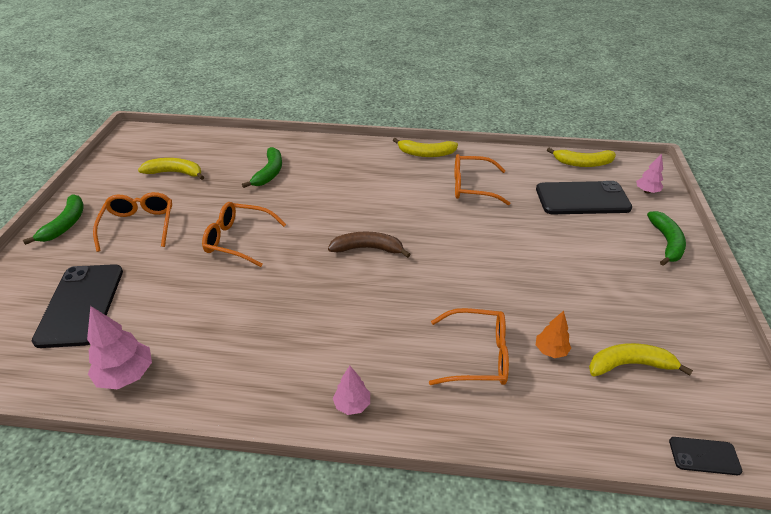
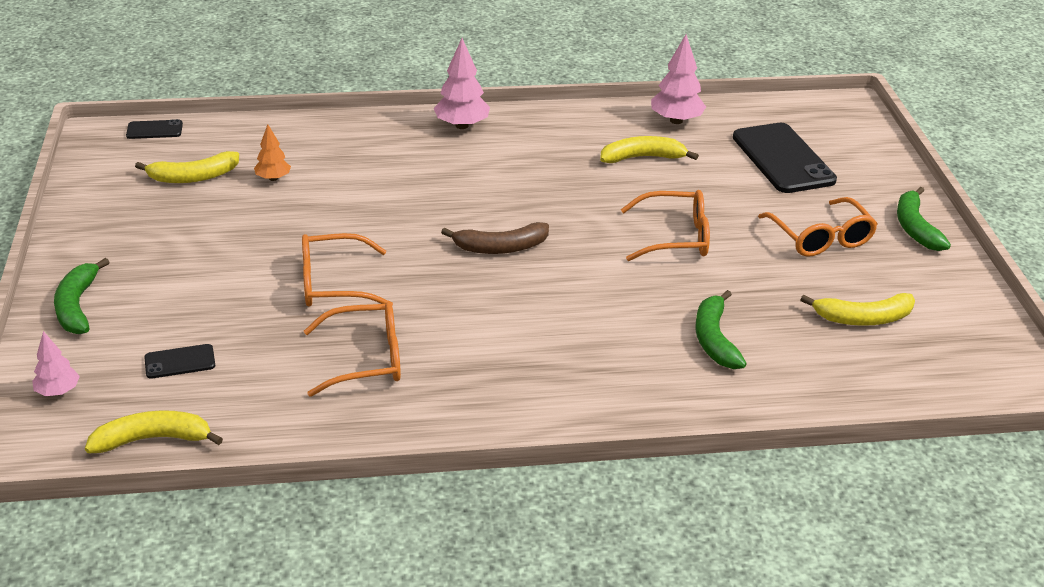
camera: 165 degrees right, 5 degrees down
pink tree [333,366,370,415] -> pink tree [434,38,490,129], size x1.65
yellow banana [393,138,458,157] -> yellow banana moved to [600,136,699,163]
orange glasses [429,308,509,385] -> orange glasses moved to [302,233,393,307]
black phone [536,181,632,214] -> black phone [144,344,215,379], size x0.46

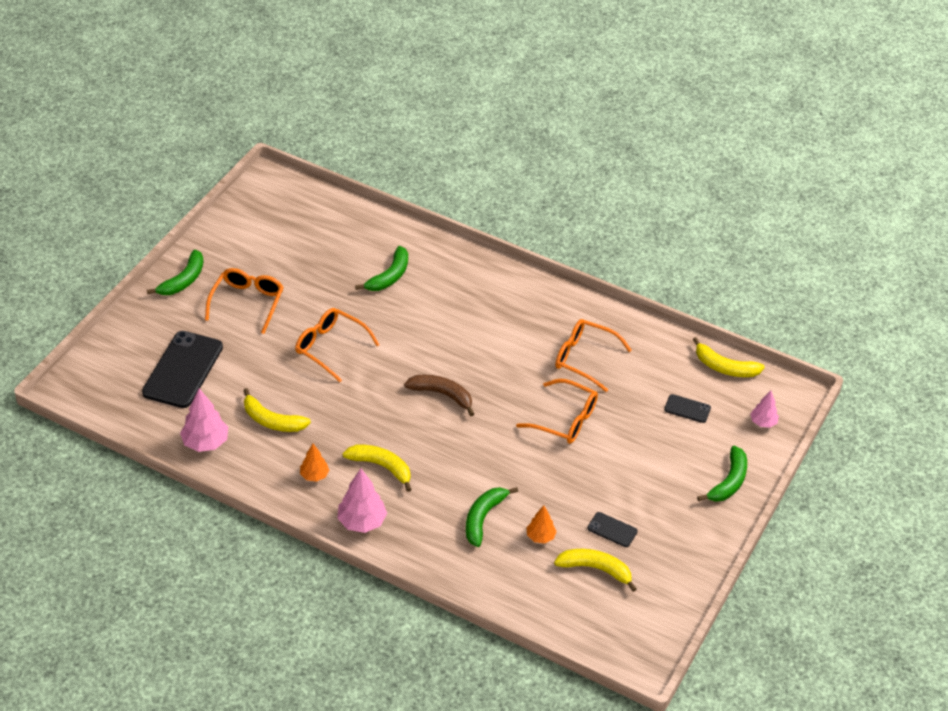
camera: 145 degrees left, 10 degrees up
black phone [126,119,183,139] -> black phone moved to [587,512,638,547]
yellow banana [800,293,915,326] -> yellow banana moved to [342,445,412,492]
none -> orange tree [300,444,329,482]
none -> green banana [466,487,518,547]

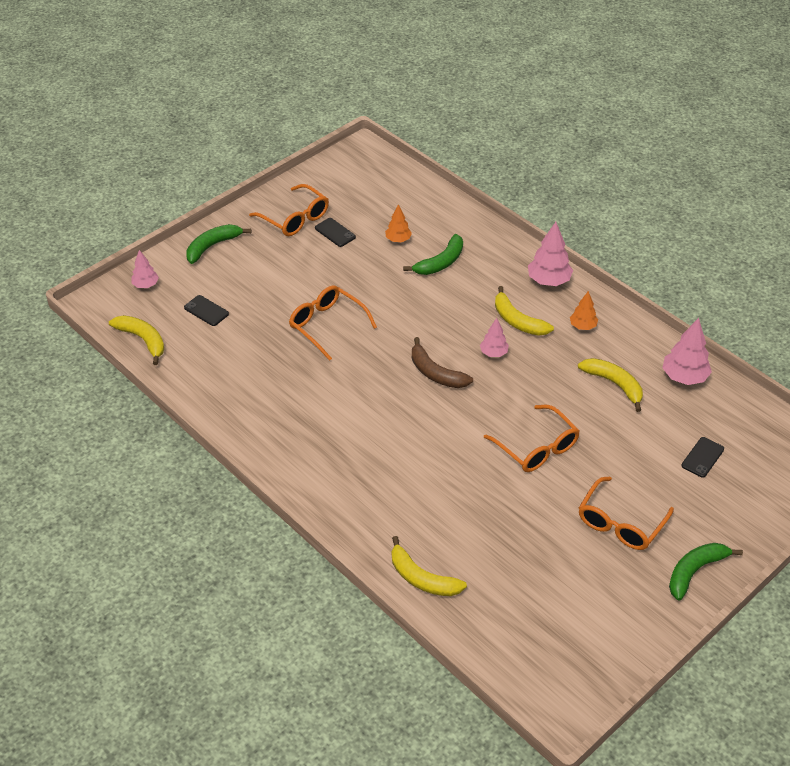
camera: 160 degrees left, 0 degrees up
black phone [142,331,223,408] -> black phone [681,437,724,478], size x0.46
green banana [355,246,408,291] -> none
yellow banana [554,549,637,592] -> yellow banana moved to [392,536,467,596]
orange glasses [555,319,632,392] -> orange glasses moved to [249,184,329,236]
none -> pink tree [480,318,509,357]

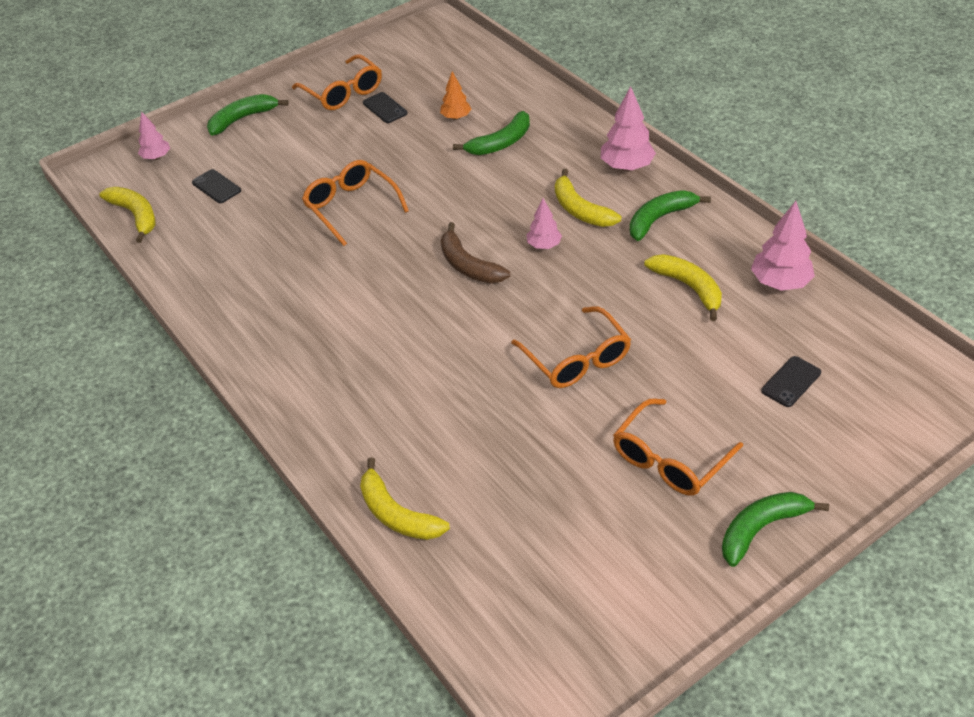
camera: 10 degrees right, 0 degrees up
orange tree [570,291,598,330] -> green banana [630,190,711,241]

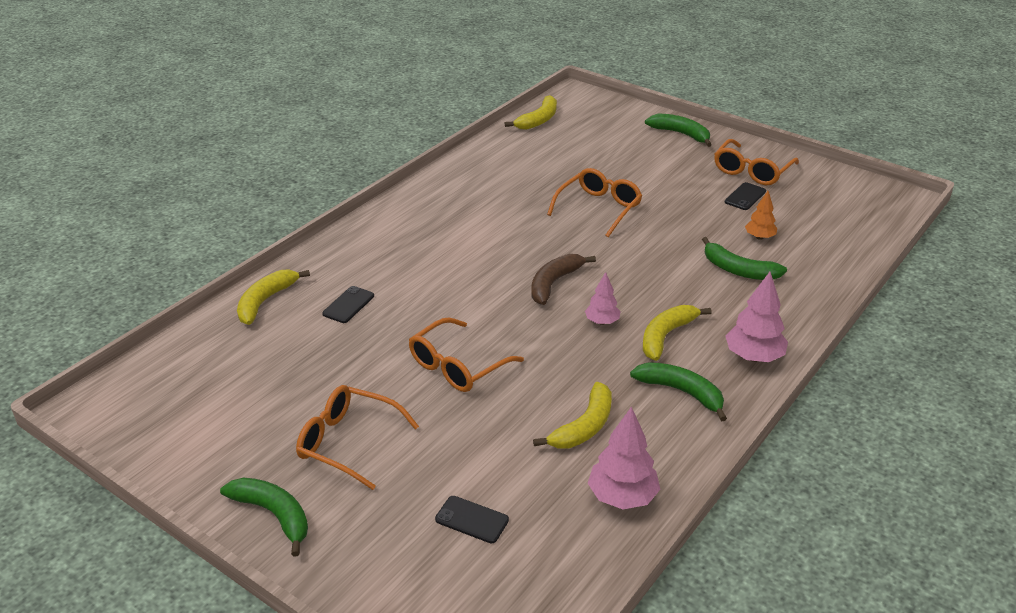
camera: 70 degrees right, 10 degrees down
pink tree [138,112,170,160] -> none
black phone [192,169,241,203] -> black phone moved to [322,286,374,323]

